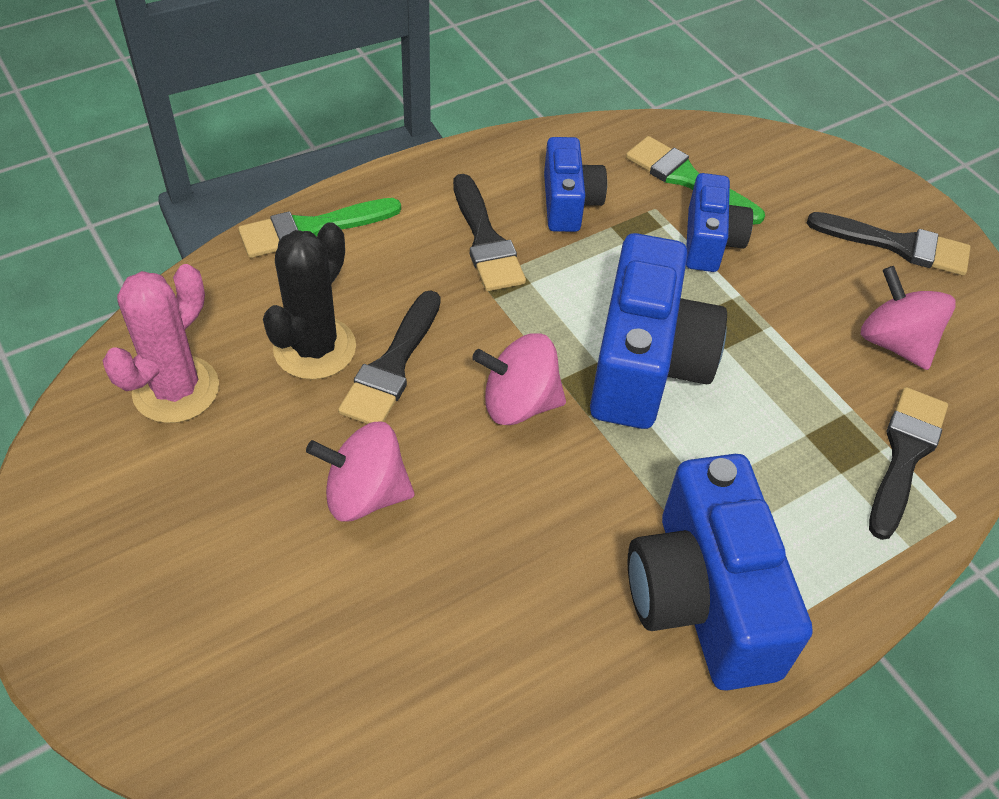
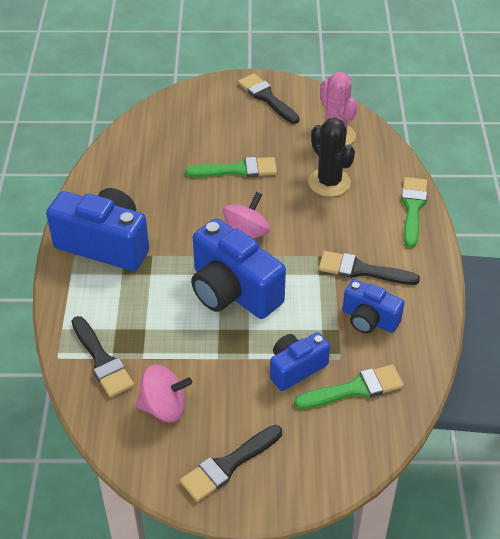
camera: 125 degrees right, 5 degrees down
pink spinning top [306,422,415,522] -> green brush [185,157,277,177]
black brush [338,290,441,424] -> black brush moved to [238,74,300,124]
blue camera [686,173,753,272] -> blue camera turned 105 degrees clockwise [270,332,330,391]

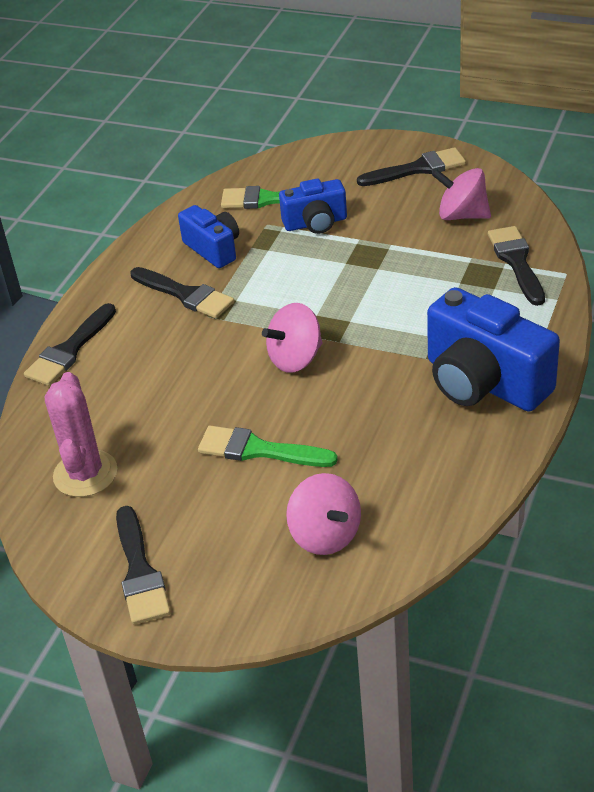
camera: 155 degrees left, 5 degrees down
blue camera [191,218,286,319] -> none
black cactus [308,118,355,197] -> none
green brush [401,177,427,248] -> black brush [24,303,116,386]
none -> pink spinning top [286,473,361,555]

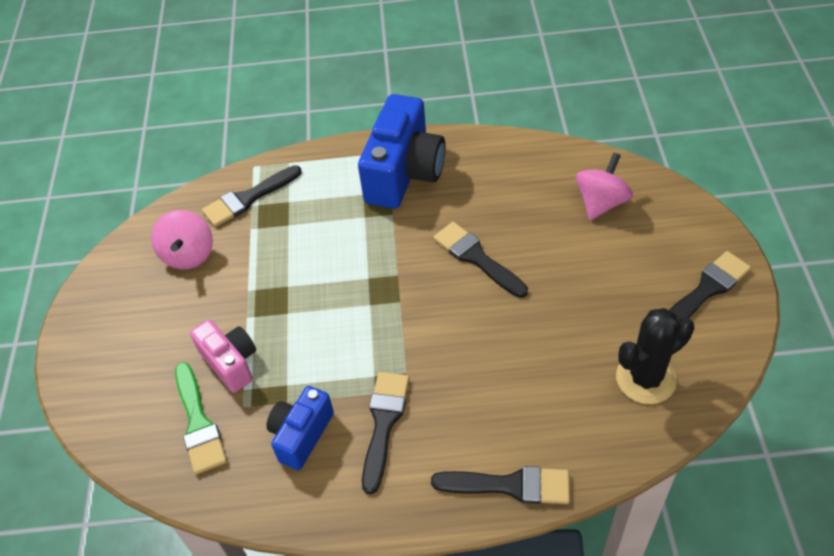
camera: 115 degrees left, 10 degrees up
pink cactus [45,372,117,497] -> black cactus [616,308,694,404]
green brush [198,426,338,467] -> none
pink spinning top [262,303,323,373] -> none
blue camera [279,179,347,234] -> pink camera [190,319,256,393]
black brush [357,147,466,186] -> black brush moved to [433,222,528,298]

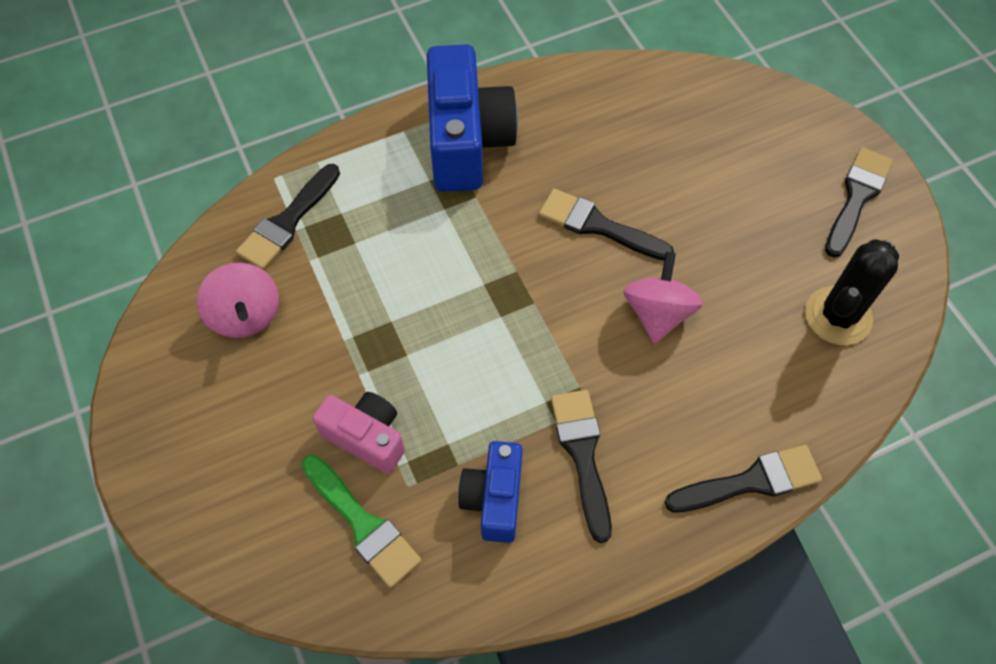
camera: 25 degrees left, 10 degrees up
pink spinning top [576,153,633,220] -> pink spinning top moved to [623,252,703,344]

